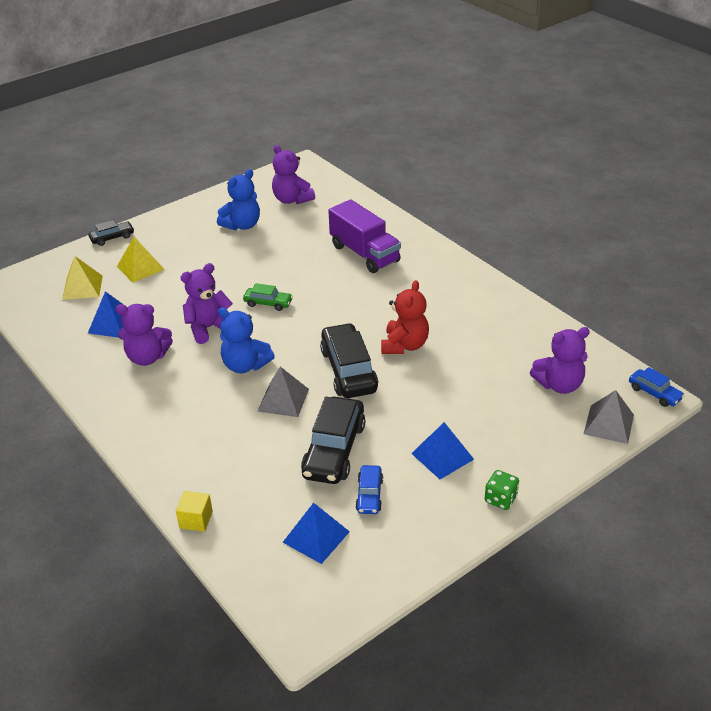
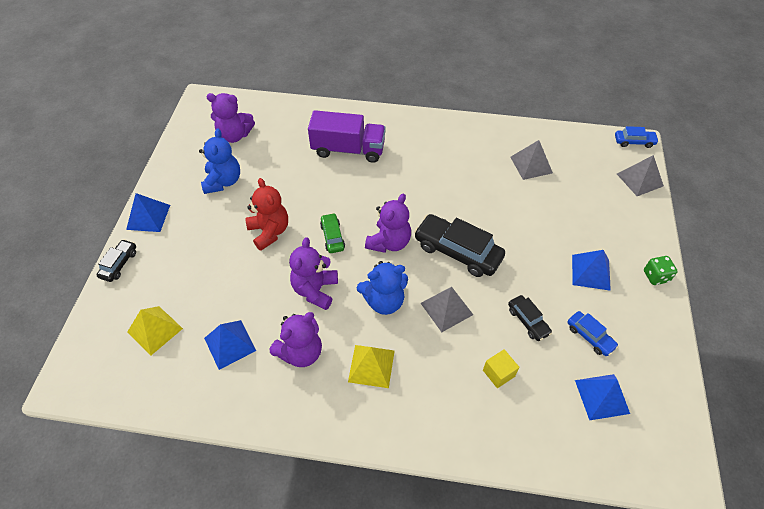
camera: 45 degrees left, 15 degrees up
yellow pyramid [117,237,165,283] -> yellow pyramid moved to [348,345,394,388]
yellow cube [176,491,213,532] -> yellow cube moved to [483,349,520,388]
green car [243,283,293,311] -> green car turned 75 degrees counterclockwise [320,213,345,253]
black car [301,397,366,484] -> black car [508,295,552,341], size x0.52
red teddy bear [381,280,429,354] -> red teddy bear moved to [245,178,288,251]
purple teddy bear [530,327,590,394] -> purple teddy bear moved to [365,194,411,253]
none -> blue pyramid [126,193,170,232]
none -> grey pyramid [510,140,553,180]

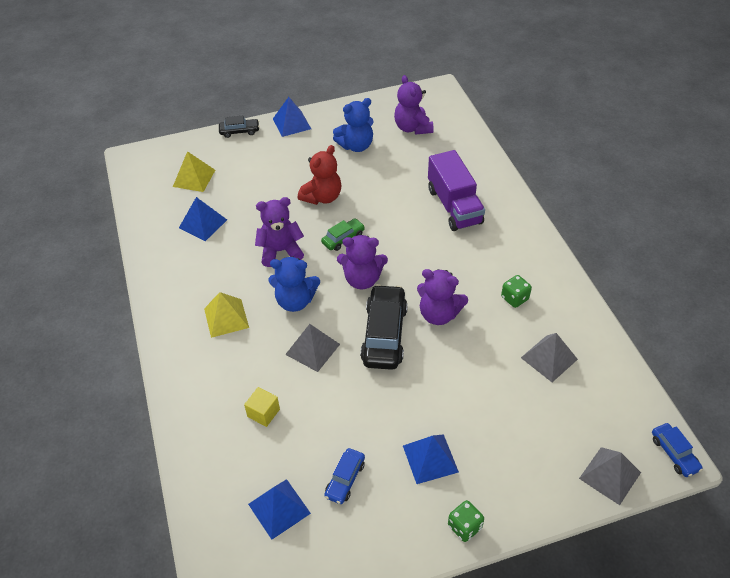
camera: 65 degrees right, 5 degrees down
purple teddy bear [270,312,322,367] -> purple teddy bear moved to [417,269,468,325]
blue teddy bear [357,261,408,315] -> blue teddy bear turned 45 degrees counterclockwise [268,256,320,312]
black car [508,295,552,341] -> none
none -> green dice [501,275,532,308]

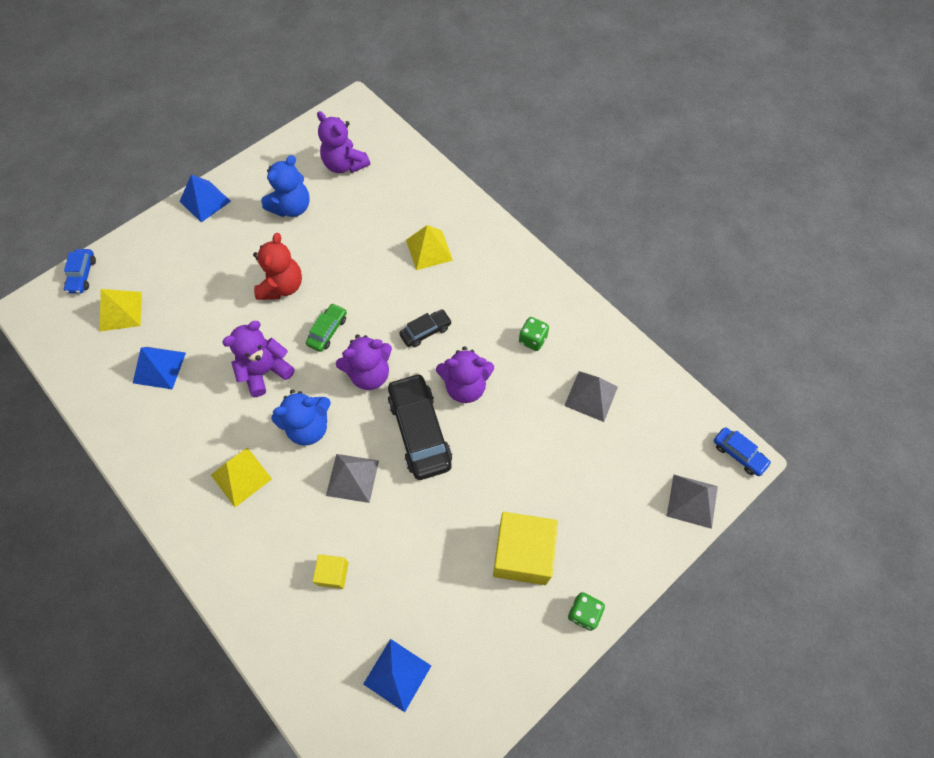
camera: 25 degrees left, 15 degrees up
black car [219,116,260,138] -> black car moved to [399,309,452,347]
blue car [324,448,365,504] -> blue car moved to [64,249,96,294]
blue pyramid [403,434,459,484] -> yellow cube [493,512,558,585]
purple truck [428,150,485,231] -> yellow pyramid [406,225,453,270]

